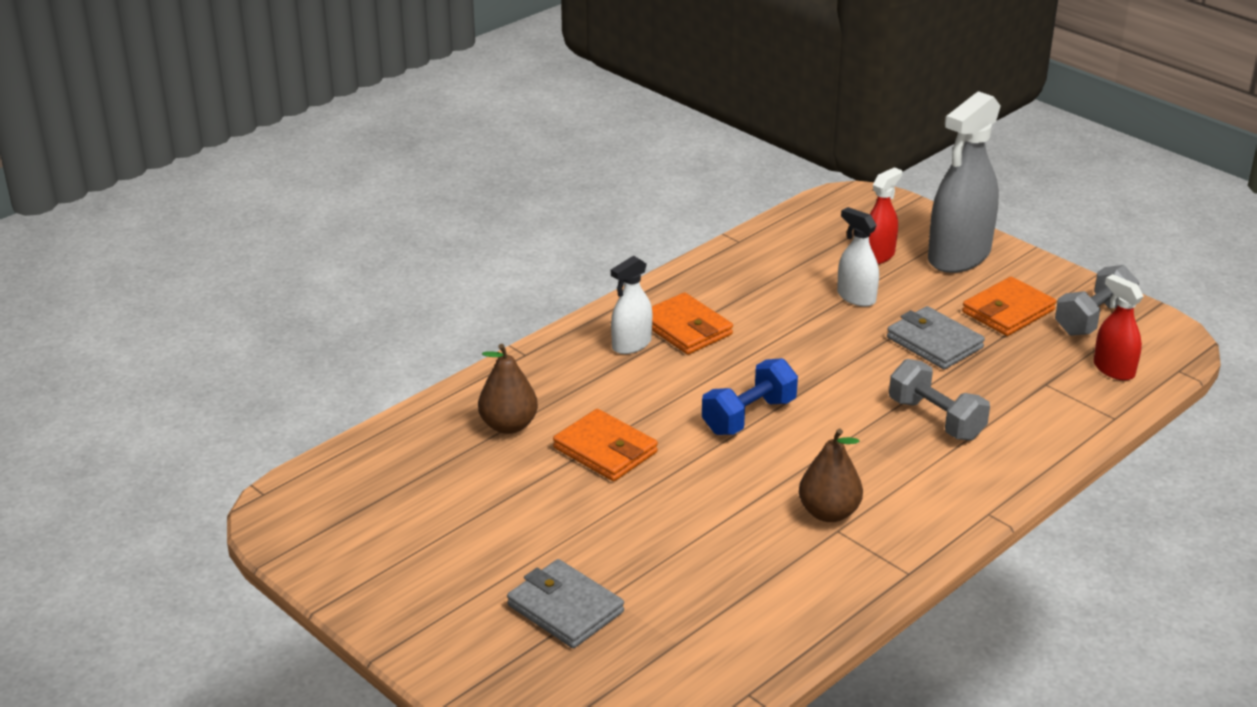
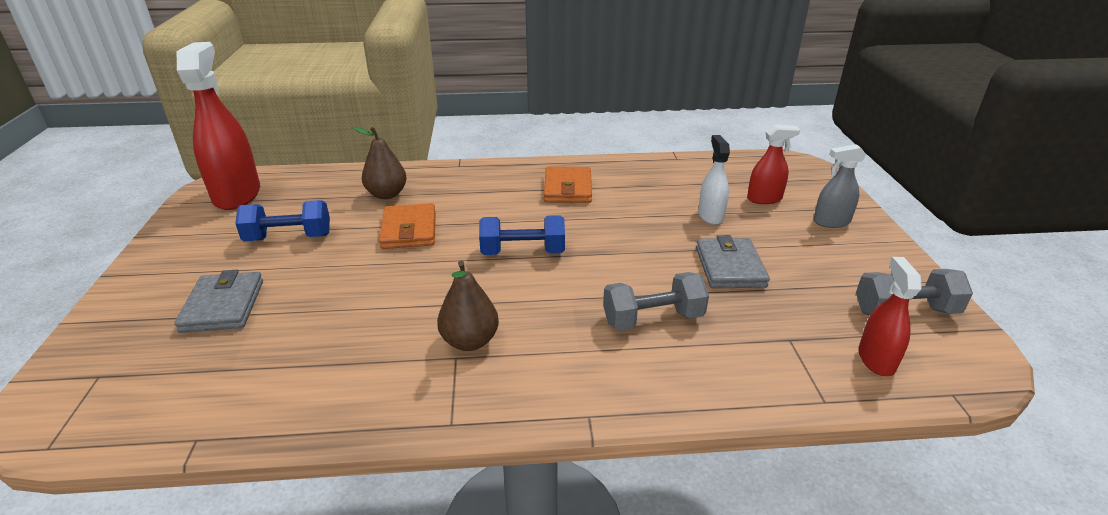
camera: 40 degrees right, 0 degrees up
white spray bottle [611,256,652,354] -> none
grey dumbbell [889,359,990,441] -> grey dumbbell turned 75 degrees clockwise [603,272,709,331]
grey spray bottle [928,91,1001,273] -> grey spray bottle [813,144,866,228], size x0.53
orange wallet [962,277,1056,336] -> none
none -> red spray bottle [177,42,260,210]
none -> blue dumbbell [235,200,330,242]

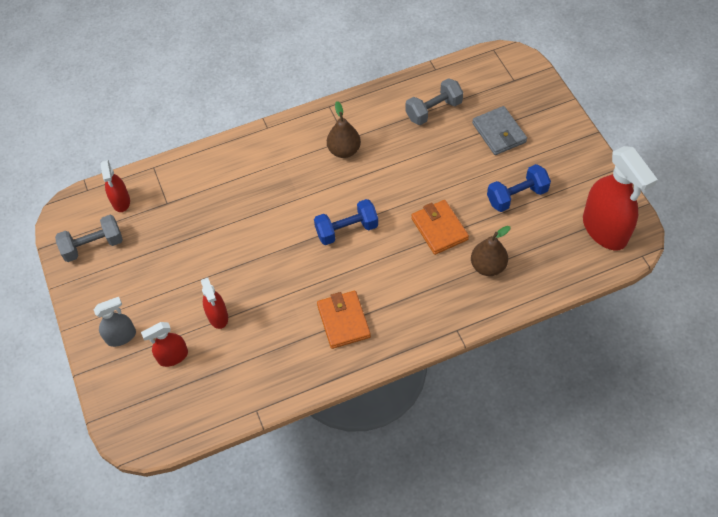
camera: 165 degrees right, 25 degrees up
grey dumbbell [603,272,709,331] -> grey dumbbell moved to [405,78,463,125]
grey wallet [696,235,770,288] -> none
white spray bottle [698,135,730,225] -> red spray bottle [201,278,228,329]

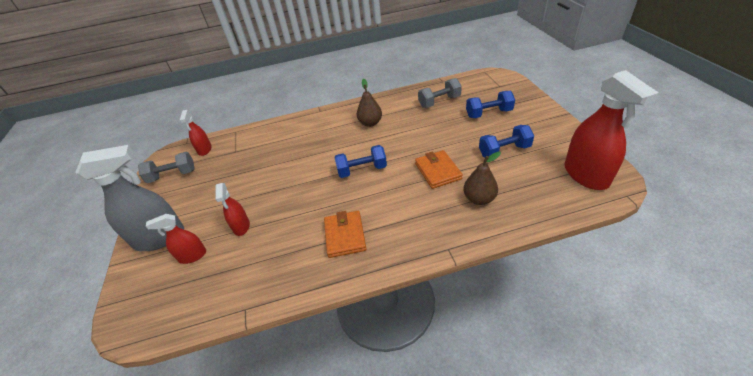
camera: 10 degrees right, 15 degrees down
grey spray bottle [93,297,136,347] -> grey spray bottle [75,145,184,251], size x1.90
grey wallet [472,106,527,155] -> blue dumbbell [466,91,515,118]

